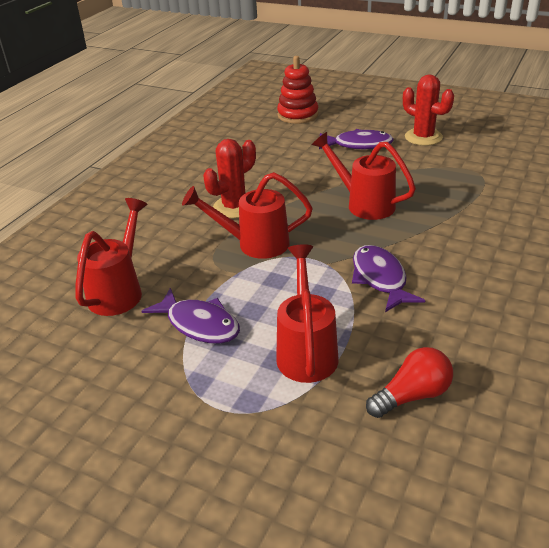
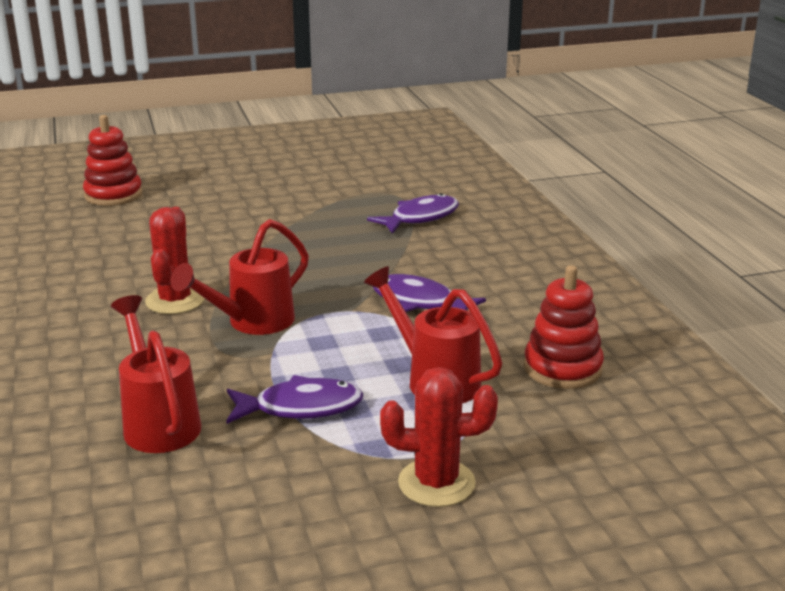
camera: 45 degrees left, 10 degrees down
red watering can [312,132,416,220] -> none
purple fish [319,129,394,149] -> purple fish moved to [367,193,459,234]
red light bulb [366,347,453,418] -> red stacking toy [524,265,604,389]
red cactus [403,74,454,146] -> red cactus moved to [380,367,498,507]

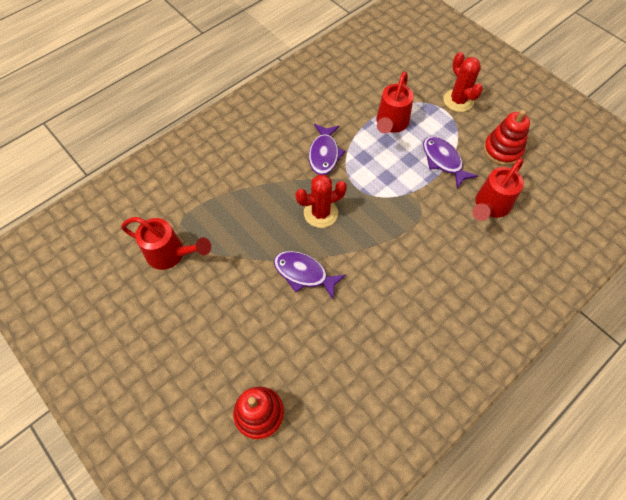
camera: 115 degrees left, 35 degrees up
red cactus [145,207,204,314] -> red cactus moved to [295,175,347,228]
red watering can [171,219,309,335] -> red watering can moved to [121,217,211,270]
purple fish [367,193,459,234] -> purple fish moved to [274,251,346,299]
red stacking toy [524,265,604,389] -> red stacking toy moved to [483,110,530,166]

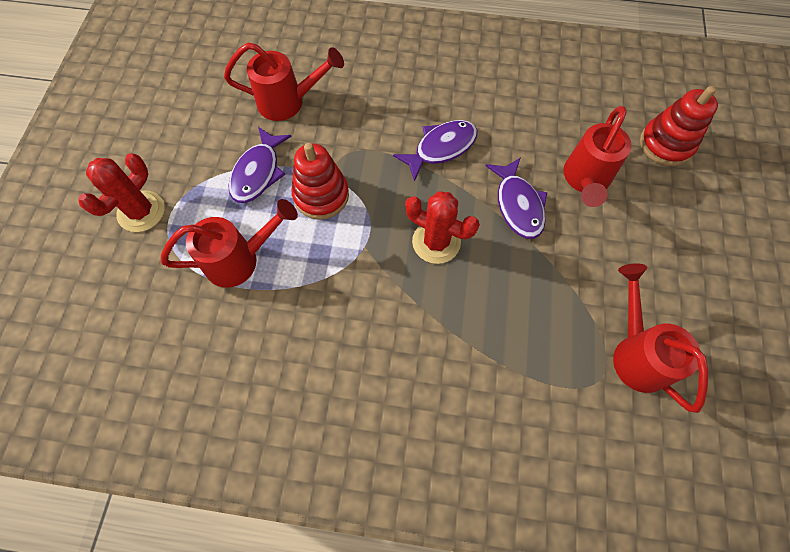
camera: 130 degrees left, 5 degrees up
purple fish [309,124,345,175] -> purple fish moved to [393,120,478,182]
red stacking toy [483,110,530,166] -> red stacking toy moved to [292,143,349,220]
none -> red watering can [563,106,632,207]

